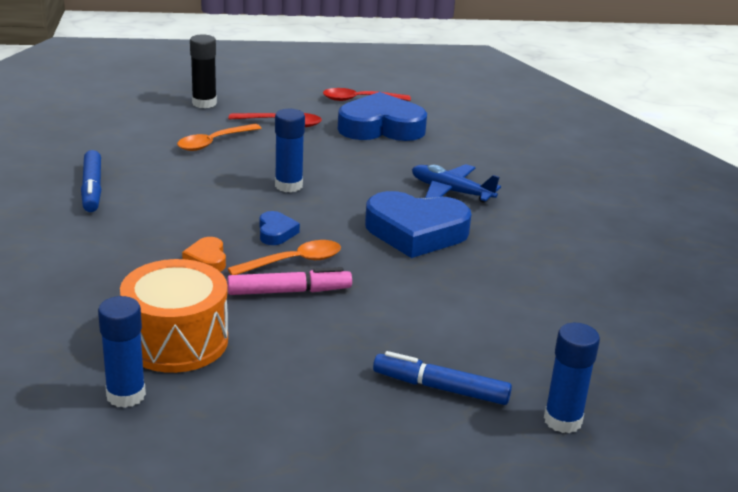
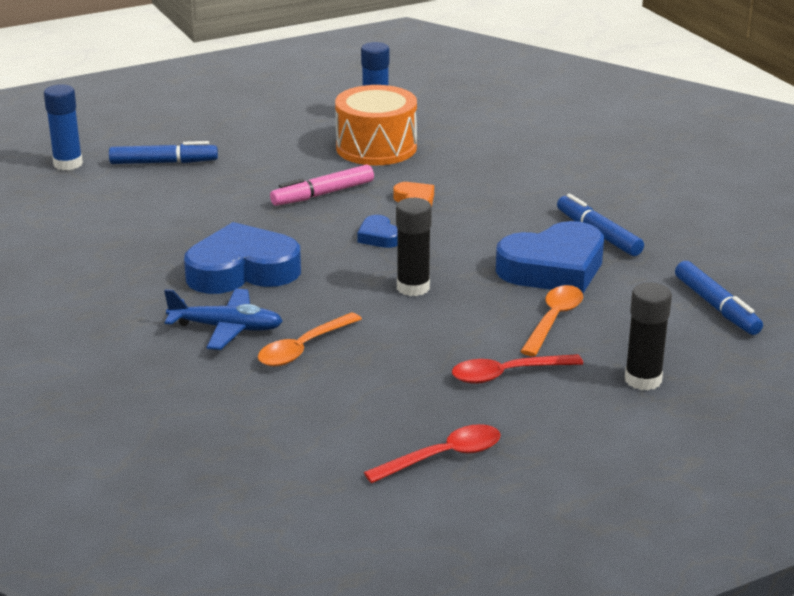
camera: 160 degrees right, 0 degrees up
orange spoon [228,240,341,275] -> orange spoon moved to [258,312,362,366]
blue glue stick [275,109,305,192] -> black glue stick [396,198,432,296]
blue heart [338,92,427,141] -> blue heart moved to [496,221,604,293]
none -> blue marker [675,261,763,335]

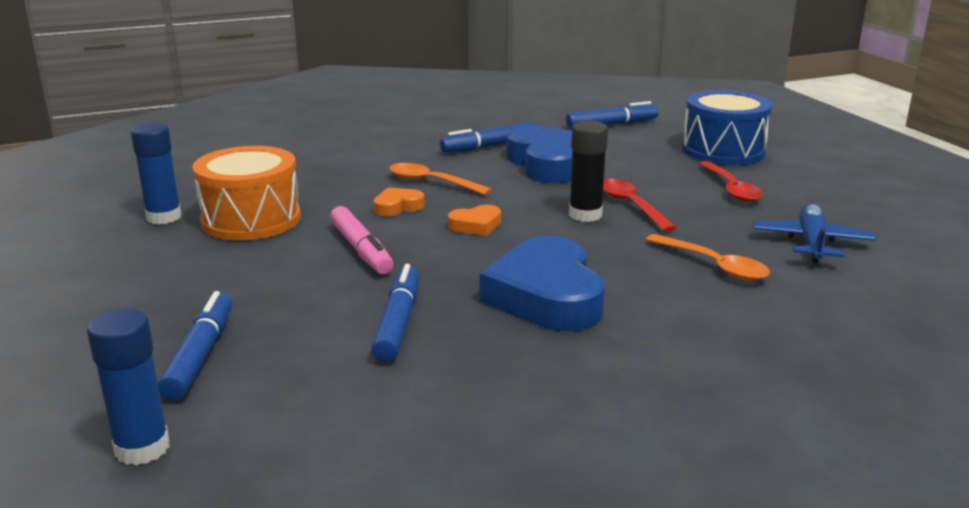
camera: 85 degrees left, 5 degrees down
blue plane [164,289,283,350] -> blue plane moved to [753,203,876,263]
blue heart [357,215,397,248] -> orange heart [448,205,501,236]
red spoon [364,424,500,483] -> red spoon moved to [603,179,676,232]
orange spoon [520,285,583,356] -> orange spoon moved to [389,163,492,195]
black glue stick [625,283,672,390] -> blue drum [682,90,772,165]
none -> blue marker [371,264,419,362]

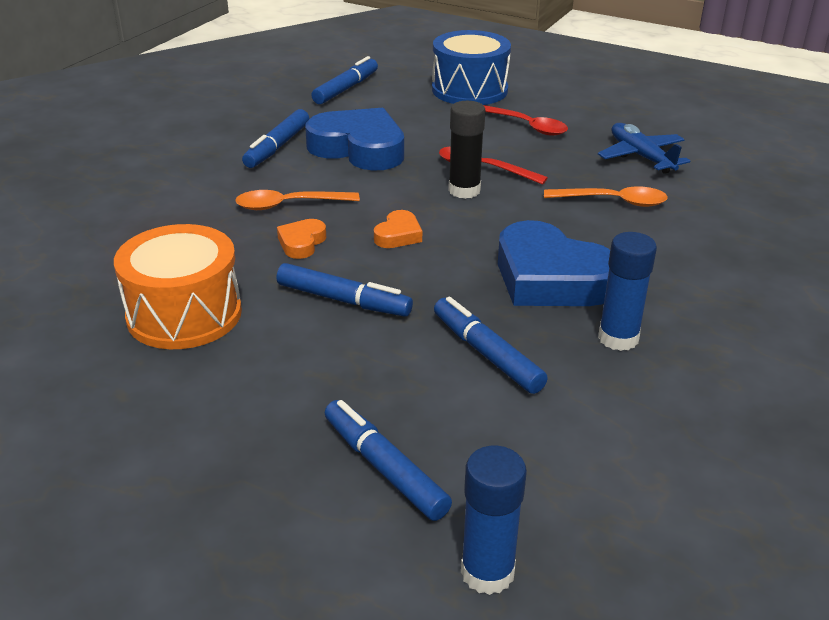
camera: 40 degrees left, 10 degrees up
blue glue stick [131,123,182,225] -> blue glue stick moved to [598,232,657,351]
pink marker [330,206,394,274] -> blue marker [276,263,413,316]

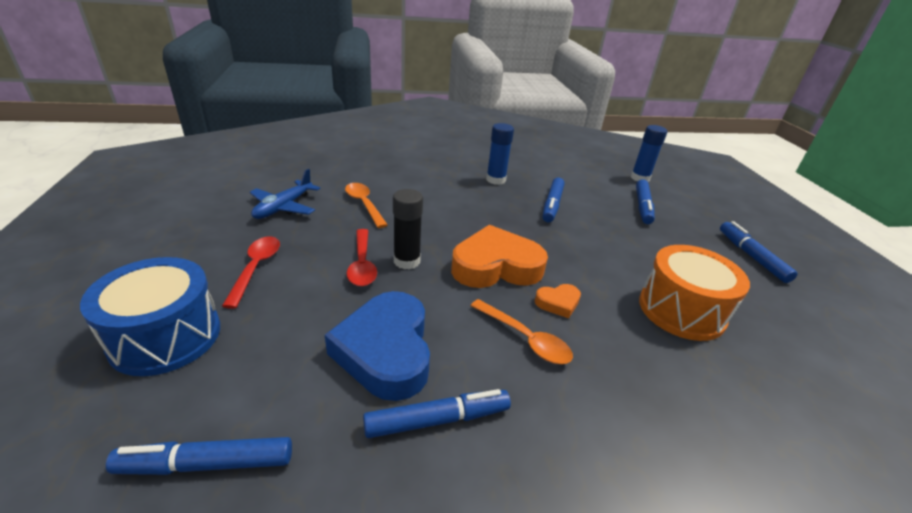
camera: 130 degrees left, 0 degrees up
blue marker [276,263,413,316] -> blue marker moved to [720,221,798,283]
orange heart [374,210,422,248] -> orange heart [451,225,548,288], size x2.20
blue heart [498,220,610,306] -> none

